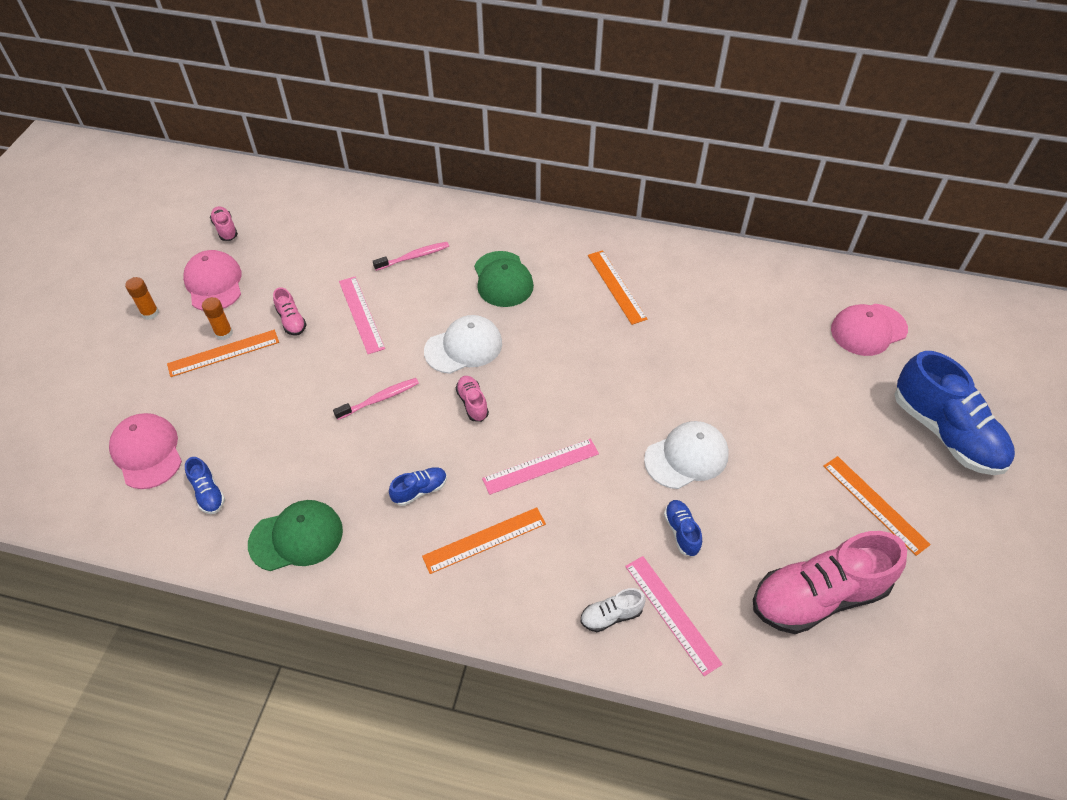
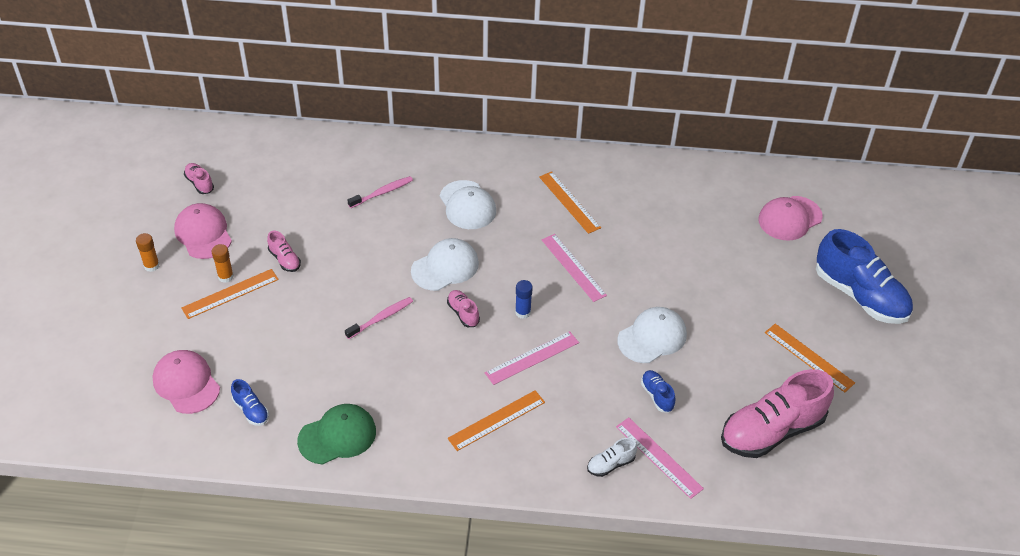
camera: 10 degrees left, 5 degrees down
pink ruler [339,276,385,354] -> pink ruler moved to [542,234,607,302]
blue shoe [389,467,447,506] -> none
green cap [474,251,534,307] -> white cap [440,180,496,229]
none -> blue glue stick [515,280,533,319]

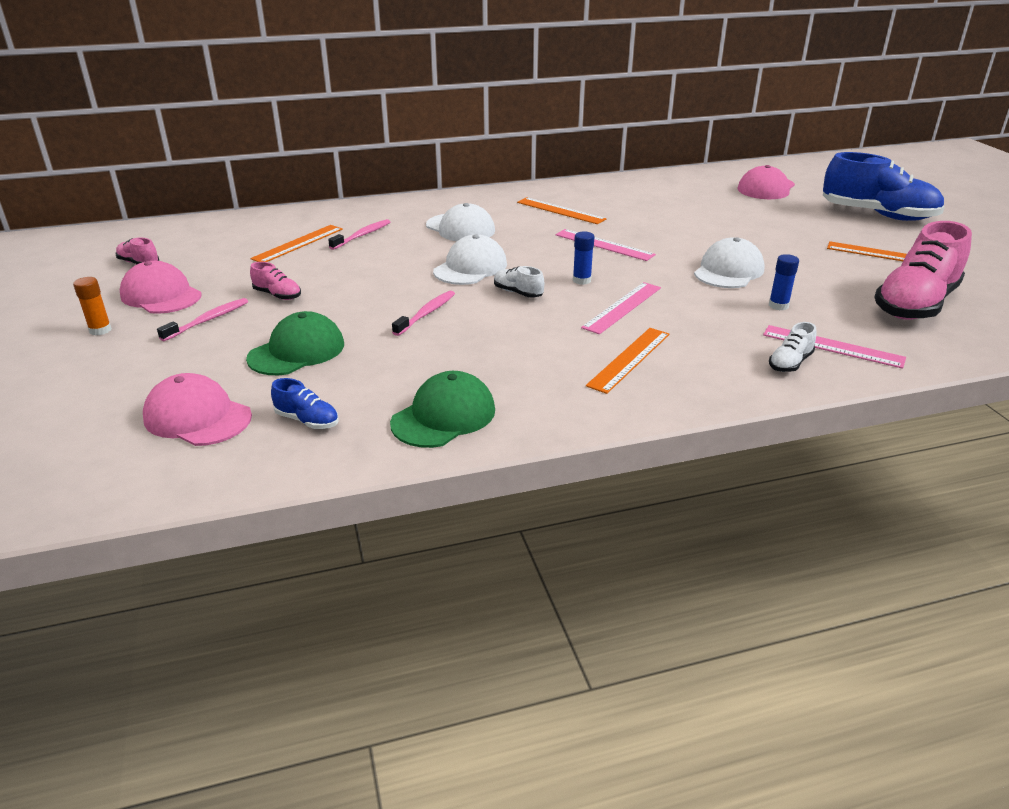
camera: 20 degrees left, 15 degrees down
orange ruler [182,269,279,319] -> orange ruler moved to [250,225,343,262]
orange glue stick [212,244,234,283] -> pink toothbrush [157,298,248,341]
pink shoe [447,290,480,327] -> white shoe [494,266,544,298]
blue shoe [641,370,675,413] -> blue glue stick [769,254,799,310]
none -> green cap [246,311,344,375]

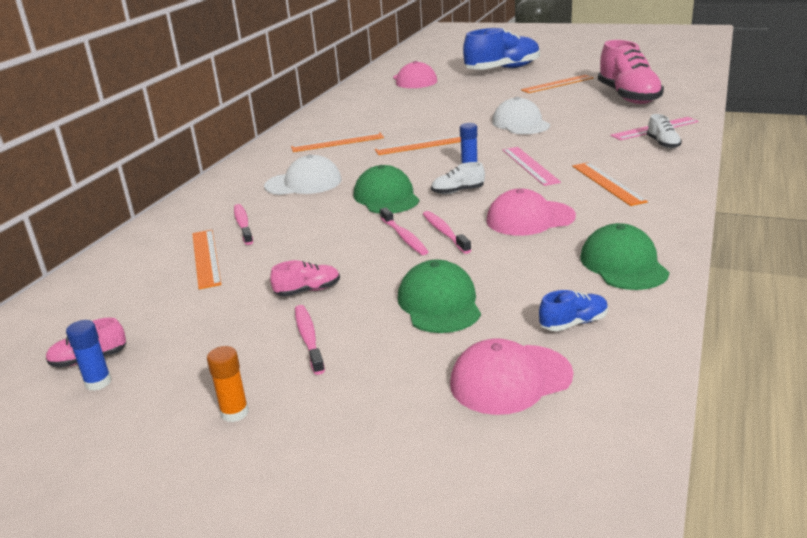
camera: 50 degrees left, 5 degrees down
pink cap [120,261,202,314] -> pink cap moved to [486,189,576,236]
white cap [433,234,507,285] -> green cap [354,165,419,213]
pink ruler [555,229,656,261] -> orange ruler [375,135,461,155]
blue glue stick [769,254,799,310] -> blue glue stick moved to [66,320,112,391]
none -> pink toothbrush [380,207,428,255]

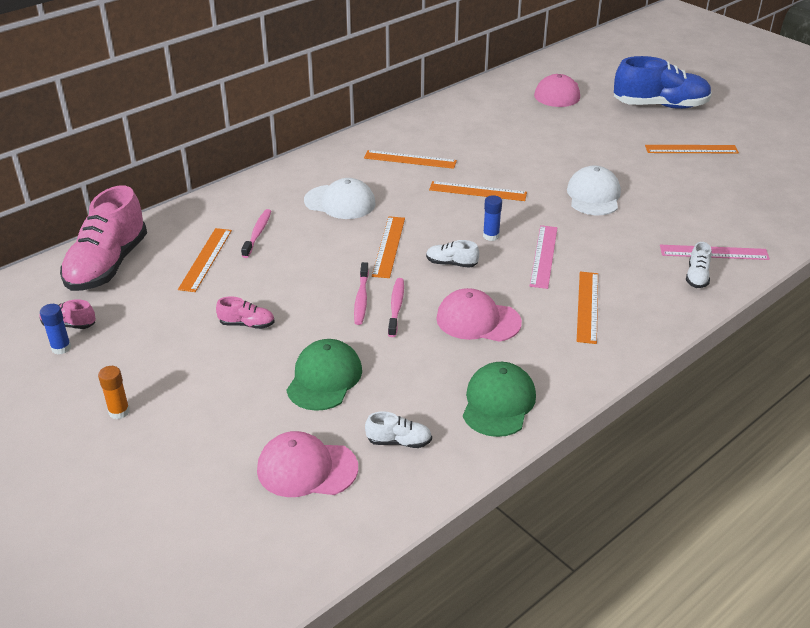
camera: 25 degrees right, 10 degrees up
pink toothbrush [295,305,325,375] -> none
green cap [354,165,419,213] -> orange ruler [372,216,405,278]
blue shoe [539,290,608,331] -> white shoe [365,411,432,448]
pink shoe [598,40,664,104] -> pink shoe moved to [60,185,147,291]

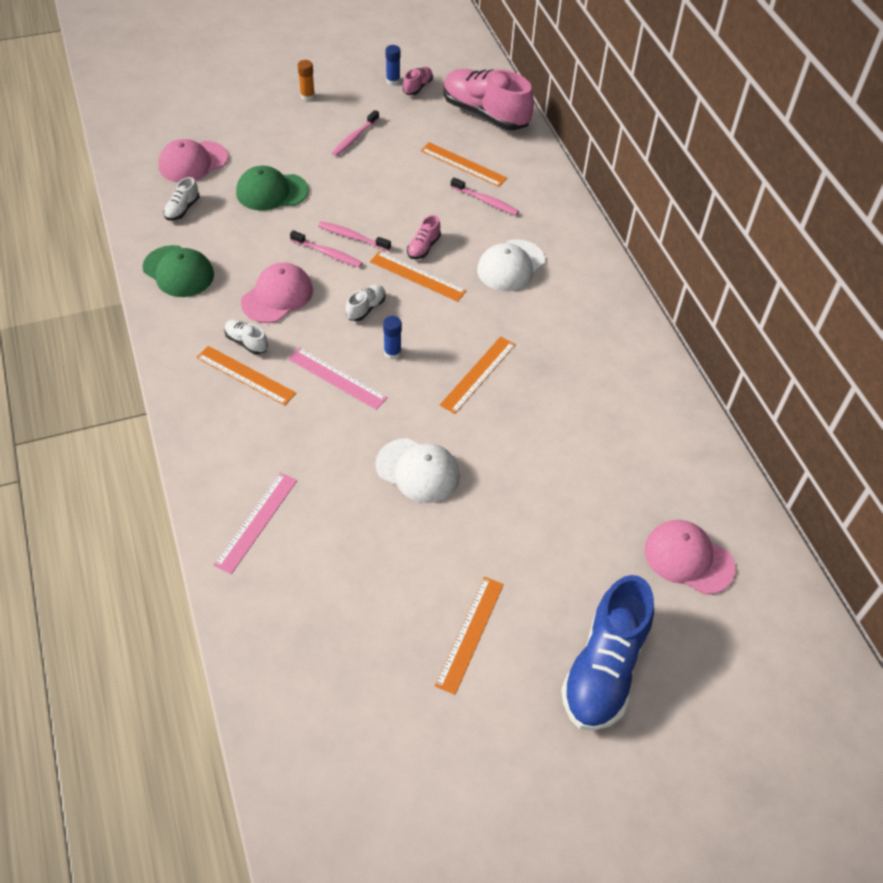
camera: 110 degrees right, 15 degrees up
pink shoe [216,296,275,329] -> pink shoe moved to [407,215,441,259]
pink cap [257,431,358,497] -> pink cap turned 150 degrees counterclockwise [159,139,228,183]
green cap [286,339,362,411] -> green cap turned 135 degrees clockwise [236,166,309,211]
orange ruler [364,150,457,169] -> none
white shoe [686,242,712,288] -> white shoe moved to [224,319,268,354]
none -> pink toothbrush [332,110,379,156]

